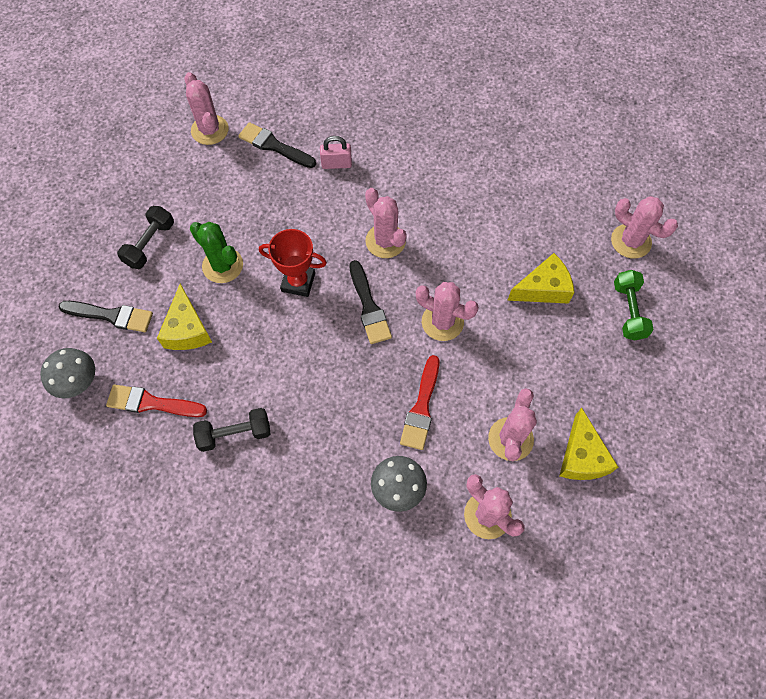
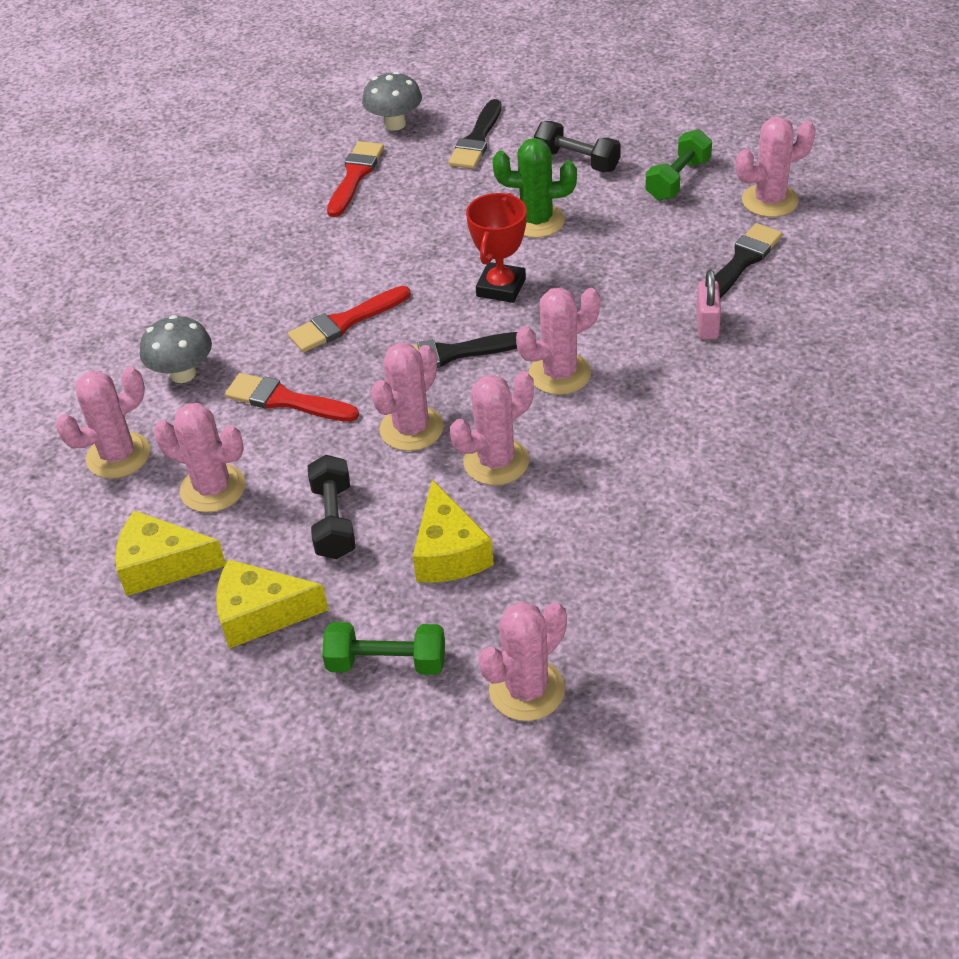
camera: 100 degrees right, 20 degrees down
yellow cheese [157,284,212,350] -> yellow cheese moved to [216,559,329,649]
green cactus [190,222,243,283] -> green cactus turned 45 degrees clockwise [493,138,577,238]
black dumbbell [193,408,271,452] -> black dumbbell moved to [308,455,355,559]
none -> red brush [288,286,411,352]
none -> pink cactus [450,371,534,485]
none -> green dumbbell [645,129,712,201]

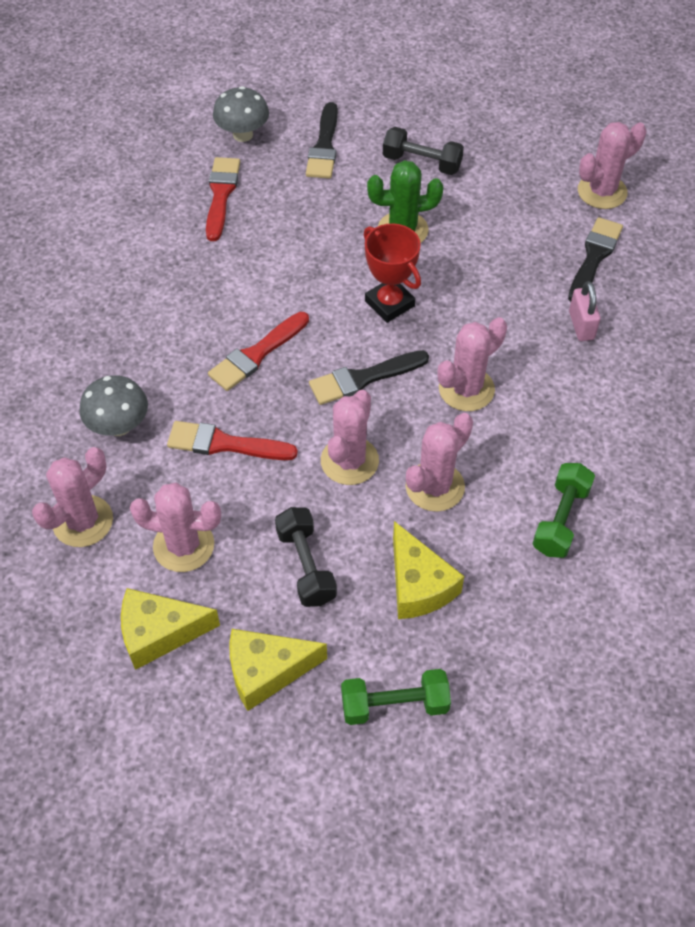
camera: 15 degrees left, 10 degrees up
red trophy [466,193,527,303] -> red trophy turned 45 degrees counterclockwise [364,223,421,323]
pink cactus [478,602,567,721] -> none
green dumbbell [645,129,712,201] -> green dumbbell moved to [533,463,595,558]

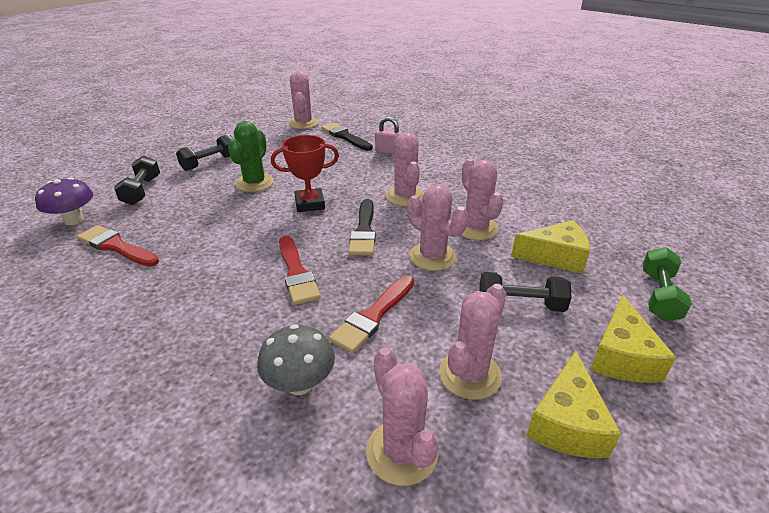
camera: 65 degrees left, 20 degrees down
grey mushroom [213,86,269,142] -> purple mushroom [35,177,93,225]
black brush [306,102,338,179] -> black dumbbell [114,155,160,205]
green dumbbell [533,463,595,558] -> none

